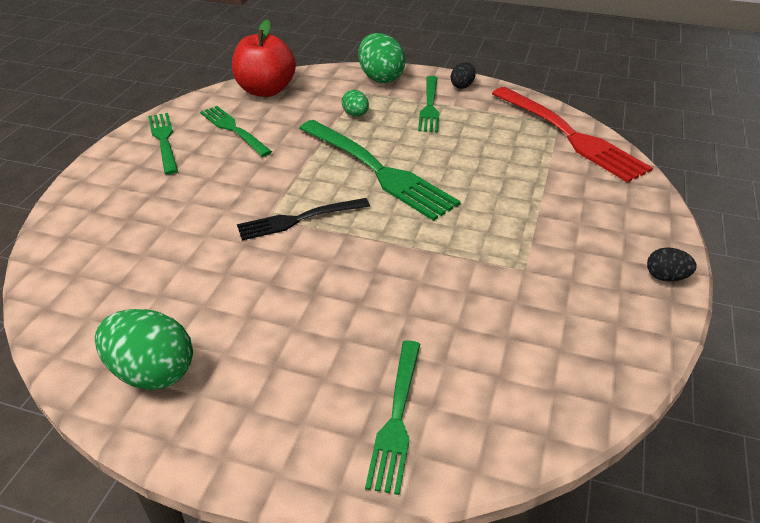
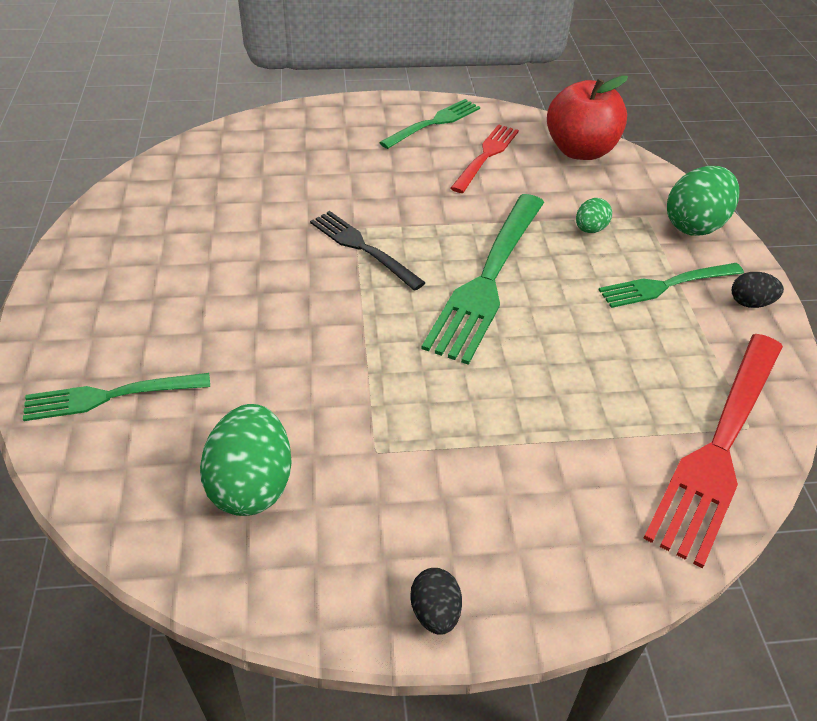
camera: 65 degrees right, 5 degrees up
green egg [95,309,193,390] -> green egg moved to [200,404,292,516]
green fork [200,106,272,157] -> red fork [450,124,519,193]

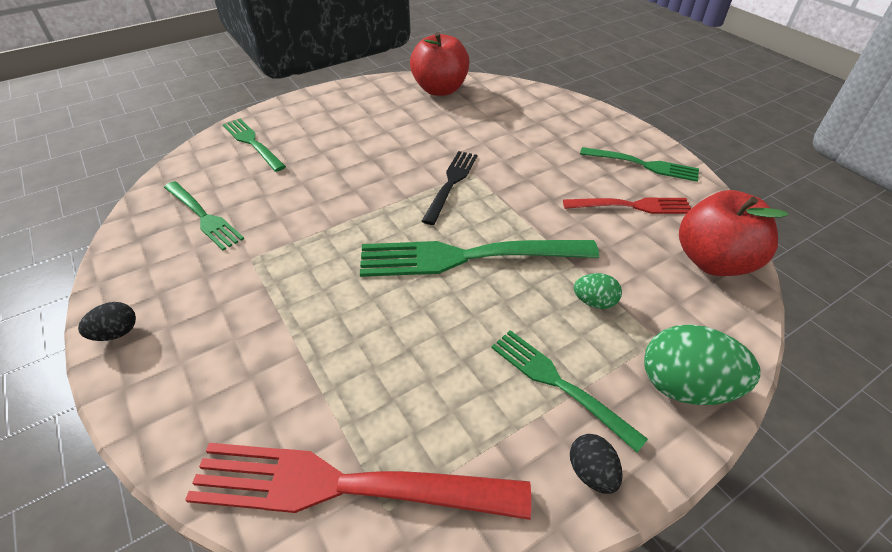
camera: 65 degrees right, 0 degrees up
green egg [200,404,292,516] -> green fork [164,181,244,251]
none -> red apple [410,32,470,96]

